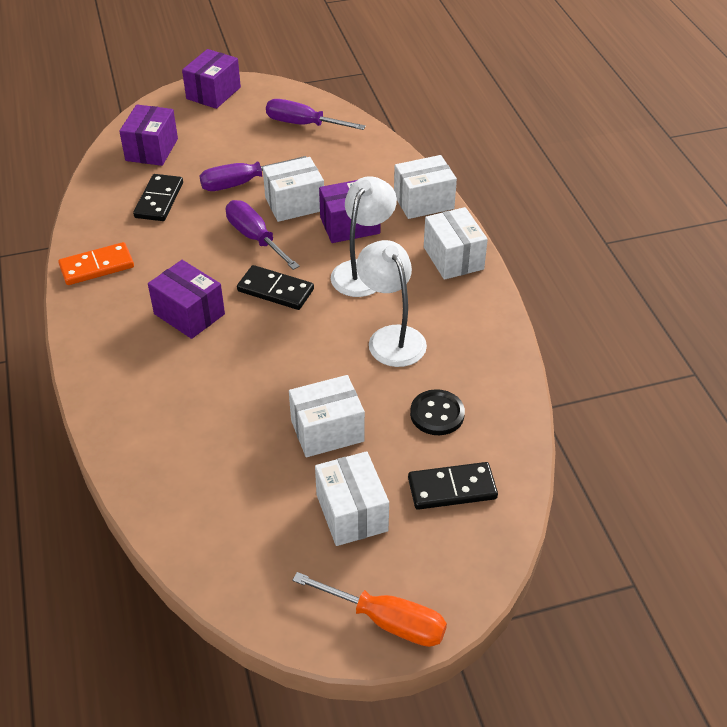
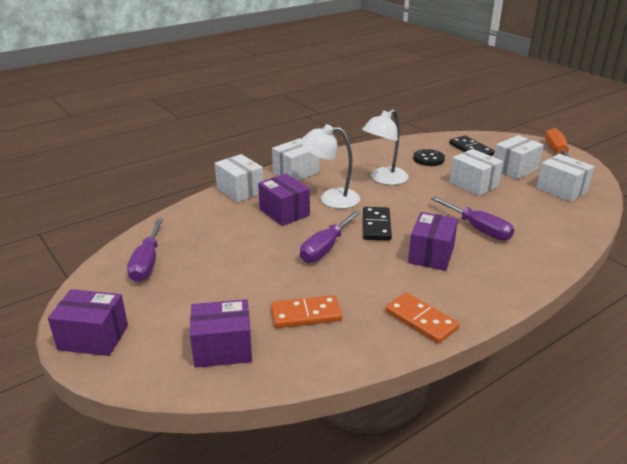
camera: 110 degrees left, 15 degrees down
black domino [133,174,183,221] -> orange domino [271,295,342,328]
purple screwdriver [199,156,306,191] -> purple screwdriver moved to [431,196,514,240]
white box [263,157,324,222] -> white box moved to [537,154,594,202]

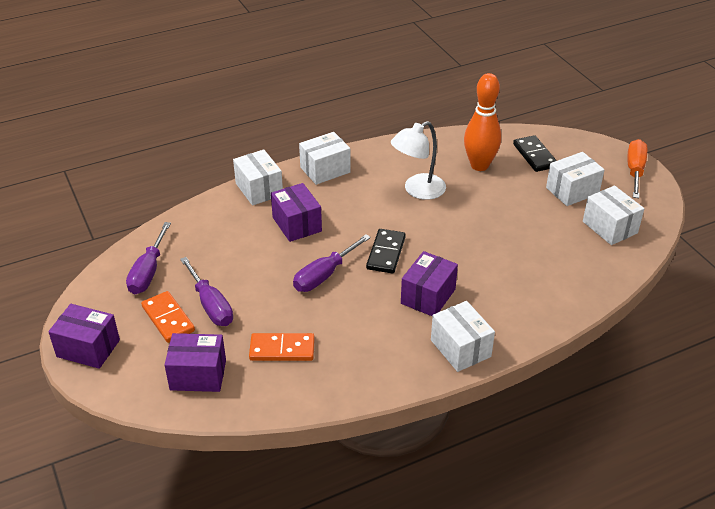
camera: 10 degrees right, 10 degrees up
white lamp [301,125,360,209] -> none
orange domino [385,293,459,344] -> orange domino moved to [141,291,195,343]
black button [413,149,445,166] -> orange bowling pin [464,73,501,171]
purple screwdriver [431,196,514,240] -> purple screwdriver moved to [180,257,233,326]
white box [449,149,503,196] -> white box moved to [431,301,495,372]

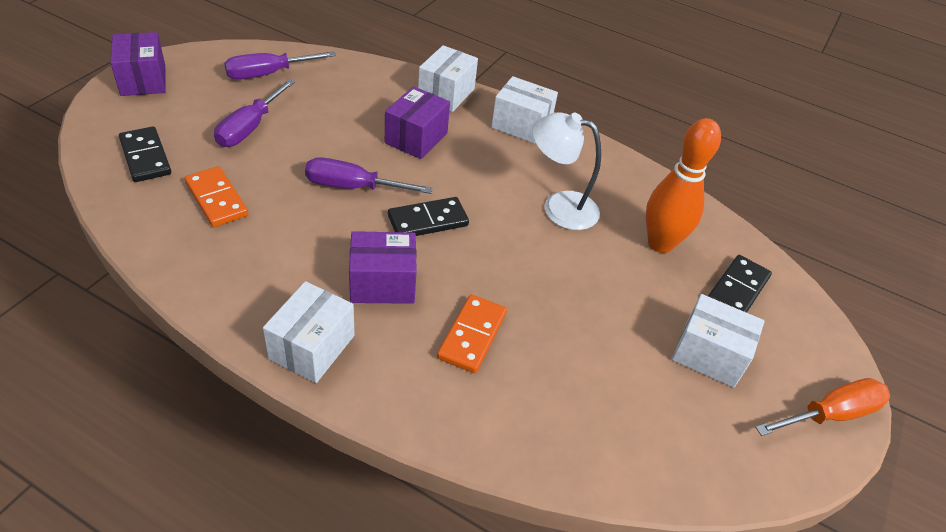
camera: 50 degrees right, 5 degrees up
orange domino [141,291,195,343] -> orange domino moved to [437,295,507,373]
purple box [164,333,226,392] -> black domino [119,126,171,182]
white box [583,186,644,245] -> none

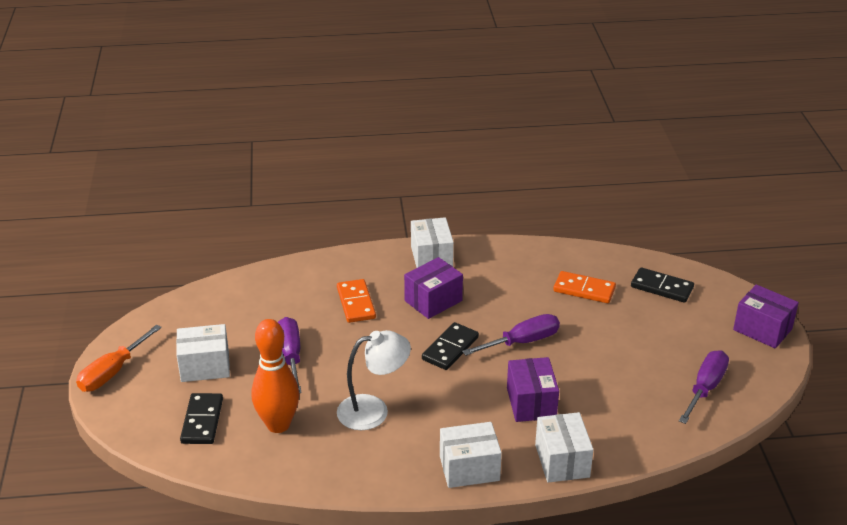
camera: 150 degrees right, 10 degrees down
purple screwdriver [214,79,295,147] -> purple screwdriver moved to [278,317,302,393]

